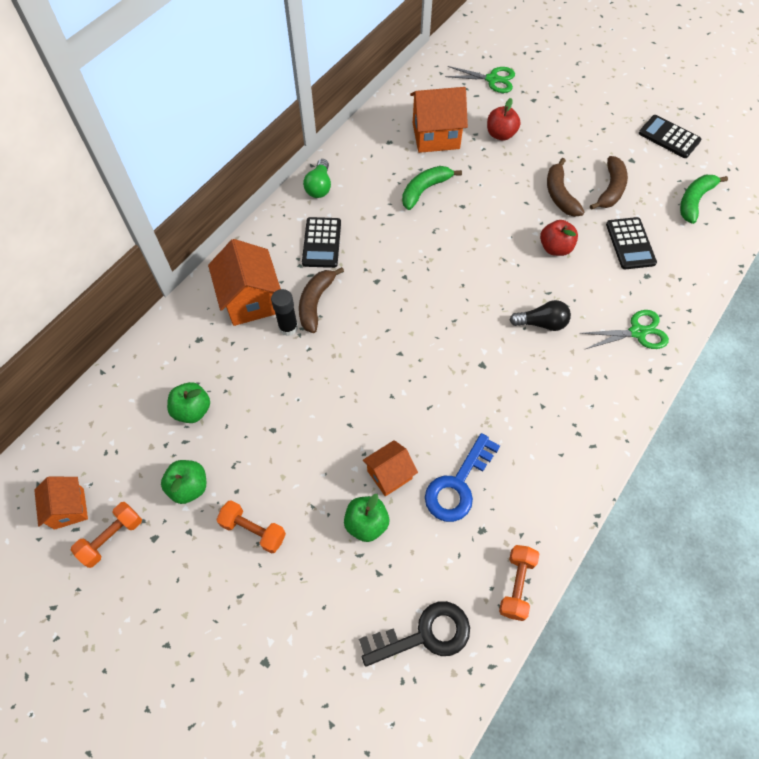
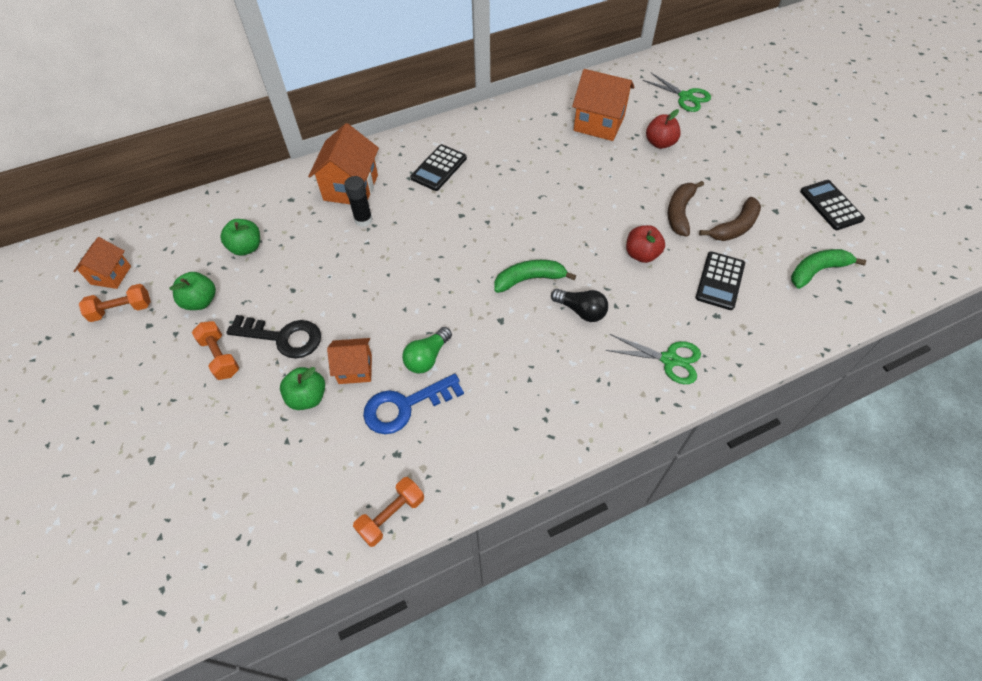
camera: 30 degrees right, 5 degrees down
brown banana [299,267,344,333] -> none
green light bulb [303,159,331,198] -> green light bulb moved to [402,327,452,373]
black key [359,601,470,667] -> black key moved to [227,315,321,358]
green banana [402,166,462,210] -> green banana moved to [494,260,576,293]

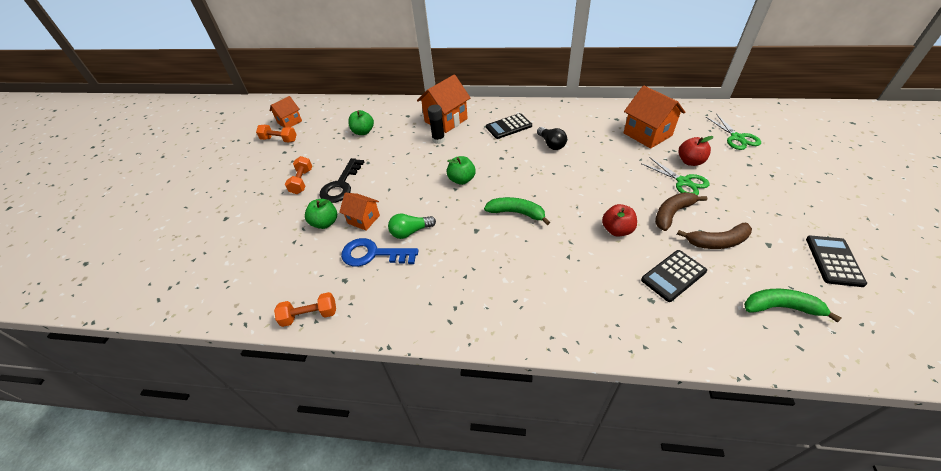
camera: 35 degrees right, 10 degrees down
green apple [169,272,216,310] -> green apple moved to [447,156,476,185]
black key [227,315,321,358] -> black key turned 60 degrees clockwise [320,158,364,203]
black light bulb [551,289,608,322] -> black light bulb moved to [537,127,567,150]
green scissors [605,334,701,384] -> green scissors moved to [641,157,710,196]

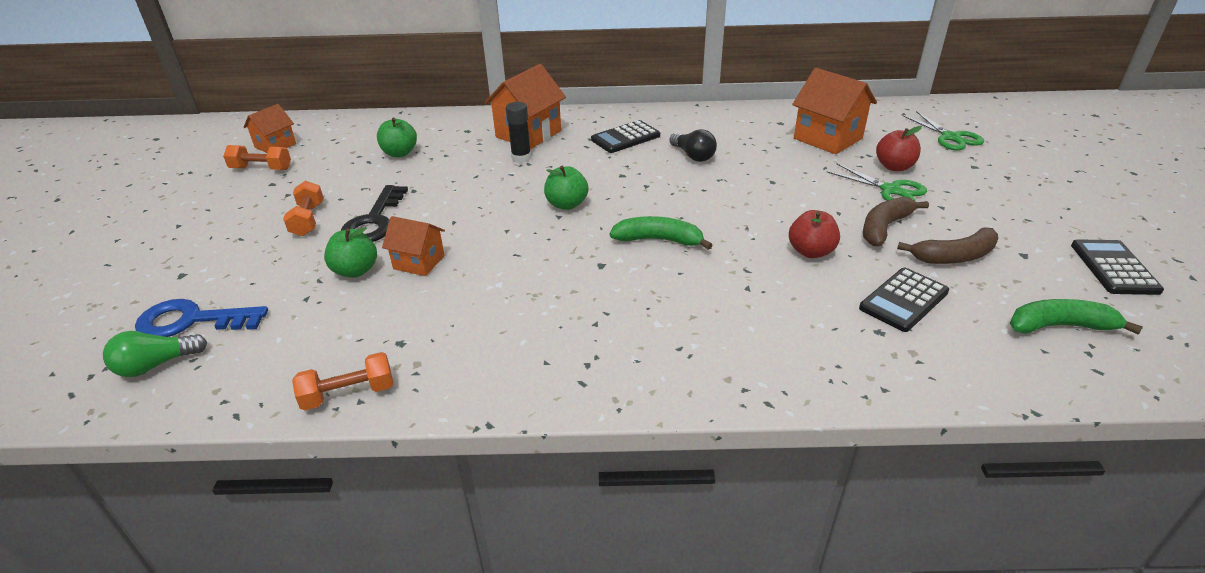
camera: 10 degrees left, 10 degrees down
blue key [341,238,419,267] -> blue key moved to [135,299,268,337]
green light bulb [388,213,436,239] -> green light bulb moved to [103,331,207,377]

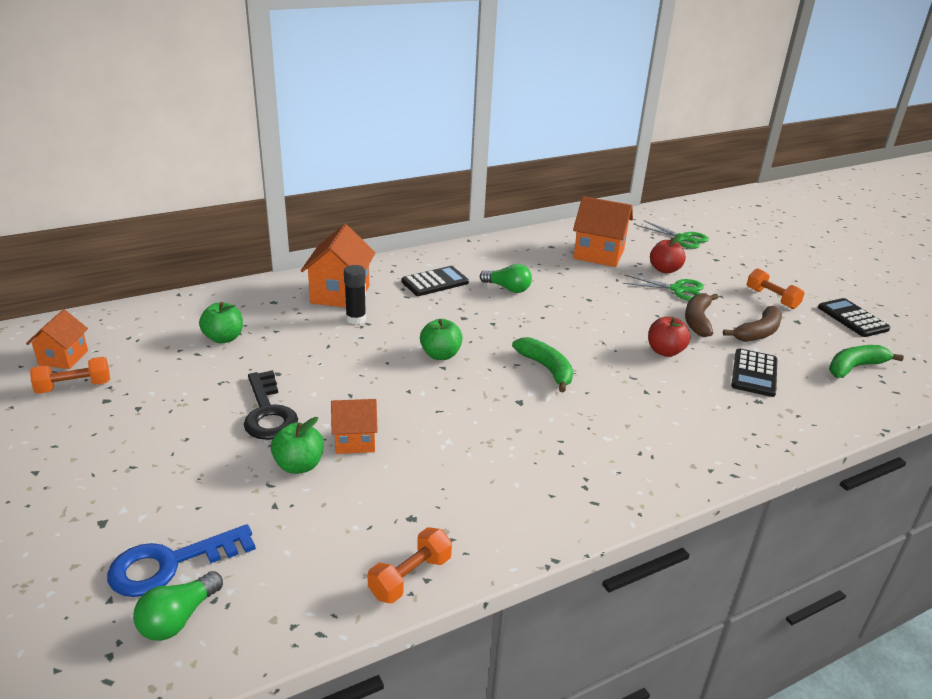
camera: 30 degrees left, 5 degrees down
orange dumbbell [283,181,324,236] -> orange dumbbell moved to [747,268,804,309]
black calculator [591,120,660,153] -> black calculator turned 150 degrees counterclockwise [401,266,469,296]
green banana [609,216,713,250] -> green banana turned 75 degrees clockwise [512,337,573,393]
black light bulb [669,129,717,162] -> green light bulb [480,264,532,293]

